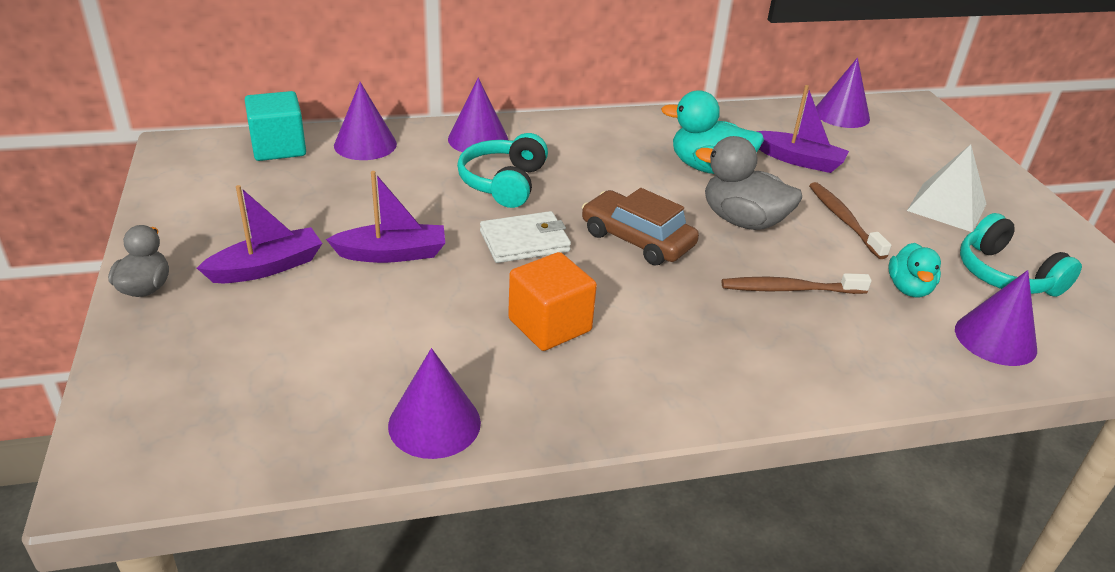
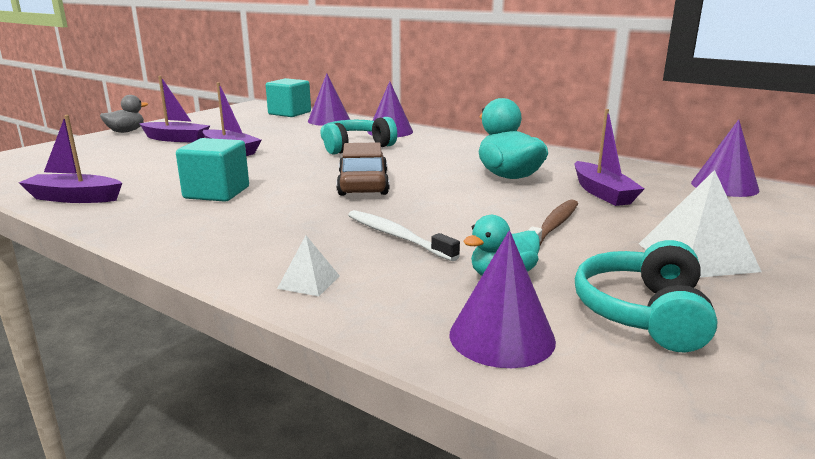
camera: 50 degrees right, 15 degrees down
purple cone [388,348,481,459] -> purple boat [19,115,122,203]
white wallet [480,211,571,263] -> none
orange cube [508,252,597,351] -> turquoise cube [176,138,249,202]
grey duck [695,136,802,230] -> none
brown toothbrush [722,273,872,294] -> white toothbrush [348,210,460,261]
none -> white pyramid [277,235,340,296]

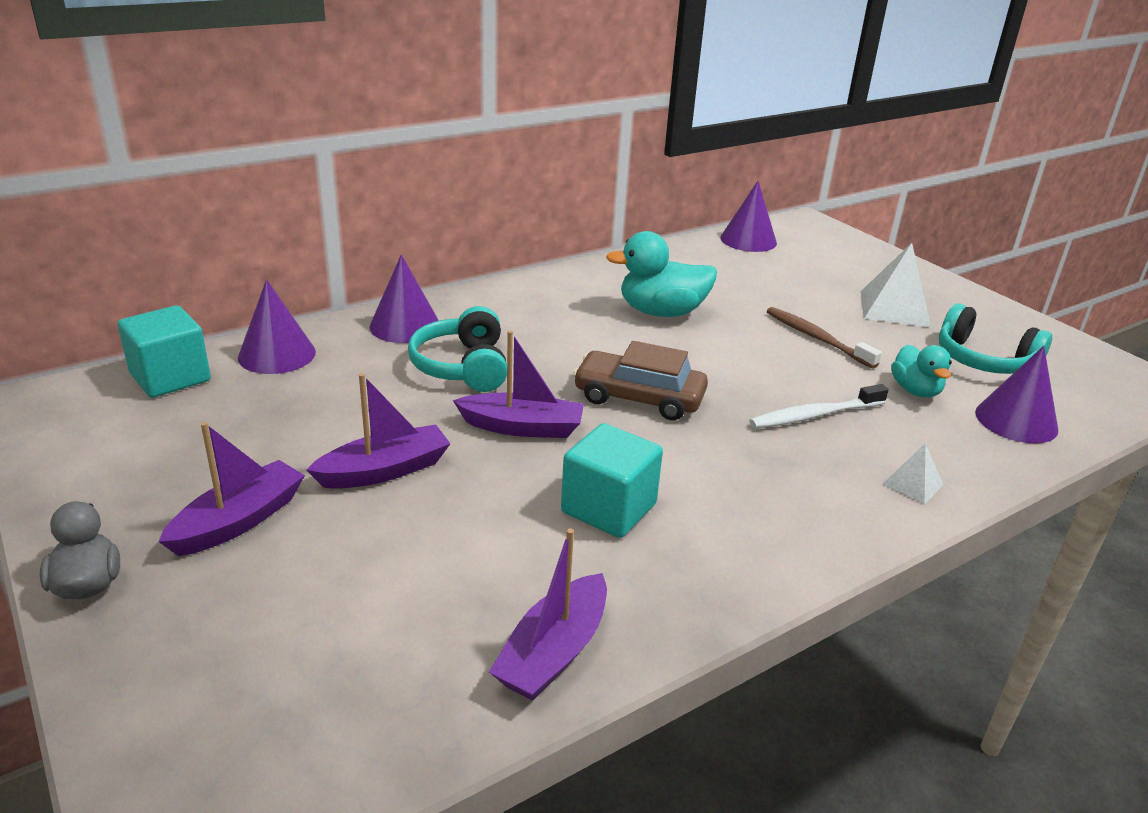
camera: 70 degrees left, 10 degrees up
purple boat [574,109,644,206] -> purple boat moved to [453,331,584,438]

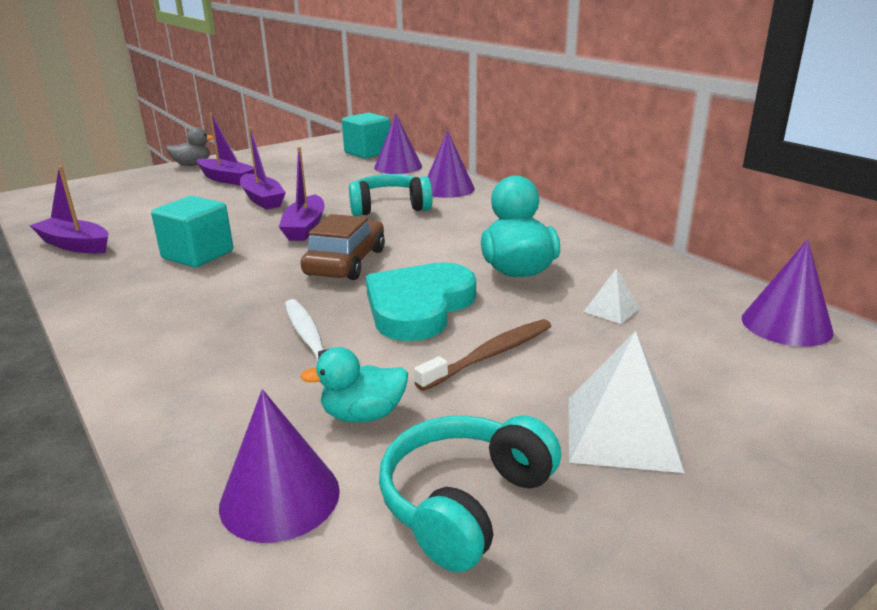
camera: 90 degrees right, 5 degrees down
white pyramid [882,443,944,504] -> white pyramid moved to [584,268,640,324]
none -> turquoise heart [366,262,476,341]

